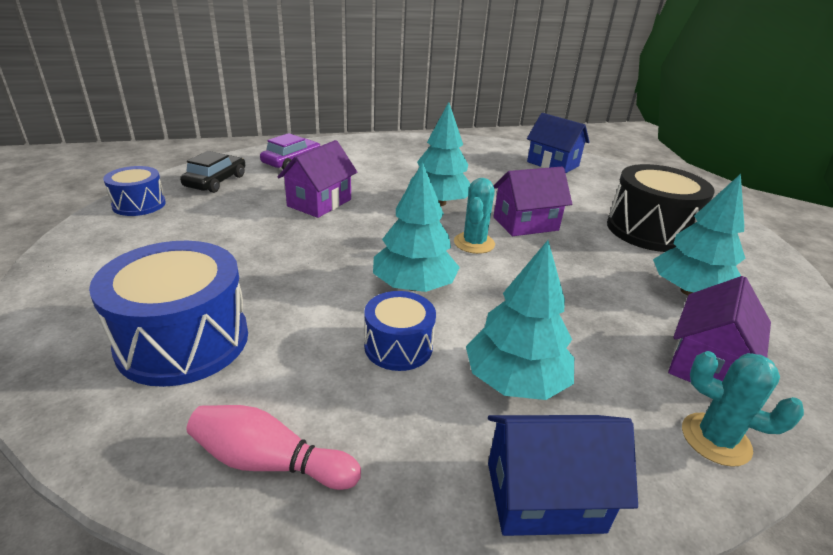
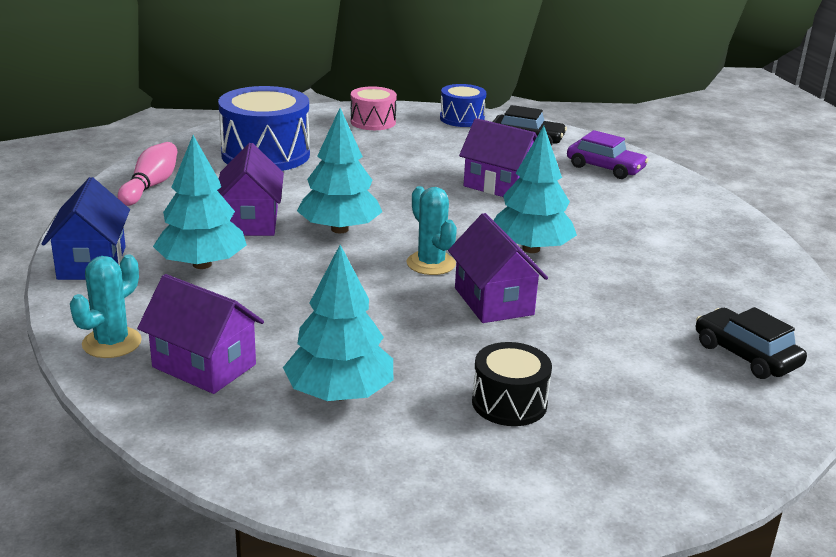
camera: 90 degrees right, 5 degrees down
blue drum [364,291,436,371] -> purple house [217,143,284,236]
turquoise cactus [454,178,495,254] -> turquoise cactus turned 45 degrees clockwise [407,186,457,275]
blue house [527,113,589,173] -> black car [696,307,807,379]
black drum [607,164,715,252] -> black drum [472,342,552,426], size x0.56
none -> pink drum [350,86,397,130]

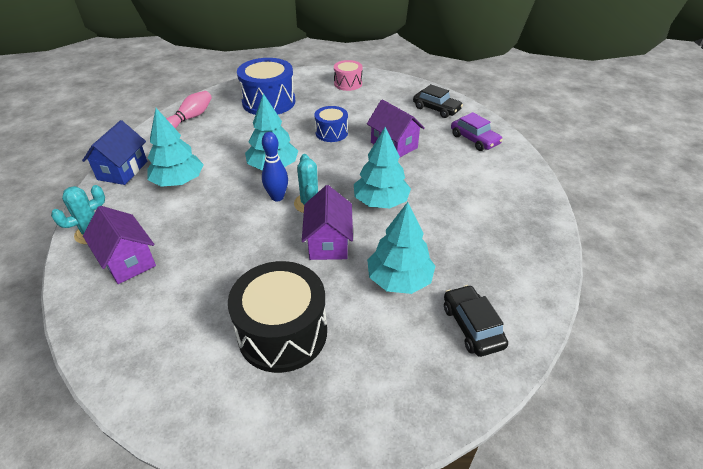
camera: 20 degrees right, 15 degrees up
purple house [217,143,284,236] -> none
turquoise tree [283,245,393,401] -> turquoise tree moved to [367,202,435,294]
blue drum [440,84,486,127] -> blue drum moved to [314,106,348,142]
black drum [472,342,552,426] -> black drum [228,261,327,373], size x1.77
none -> blue bowling pin [262,132,288,201]

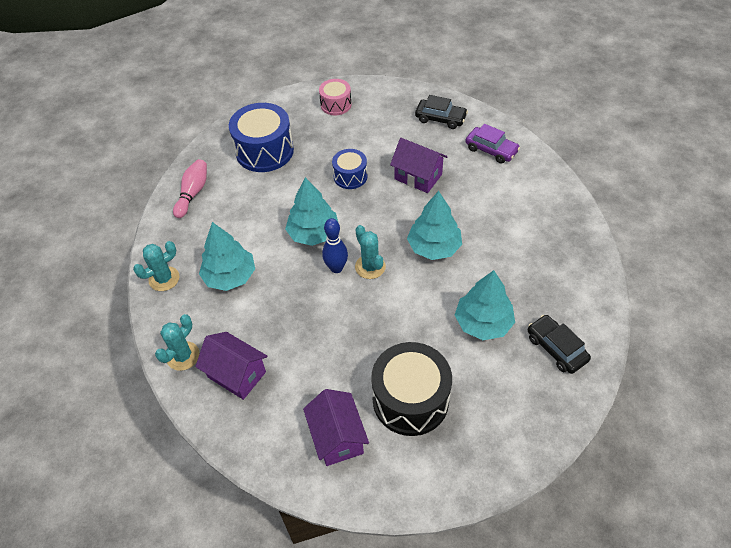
camera: 15 degrees left, 10 degrees up
blue house [82,120,147,185] -> turquoise cactus [133,241,180,291]
purple house [302,185,353,260] -> purple house moved to [303,389,369,466]

